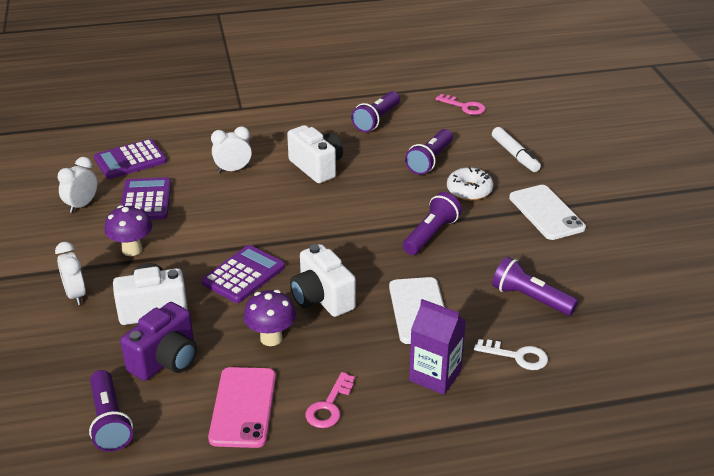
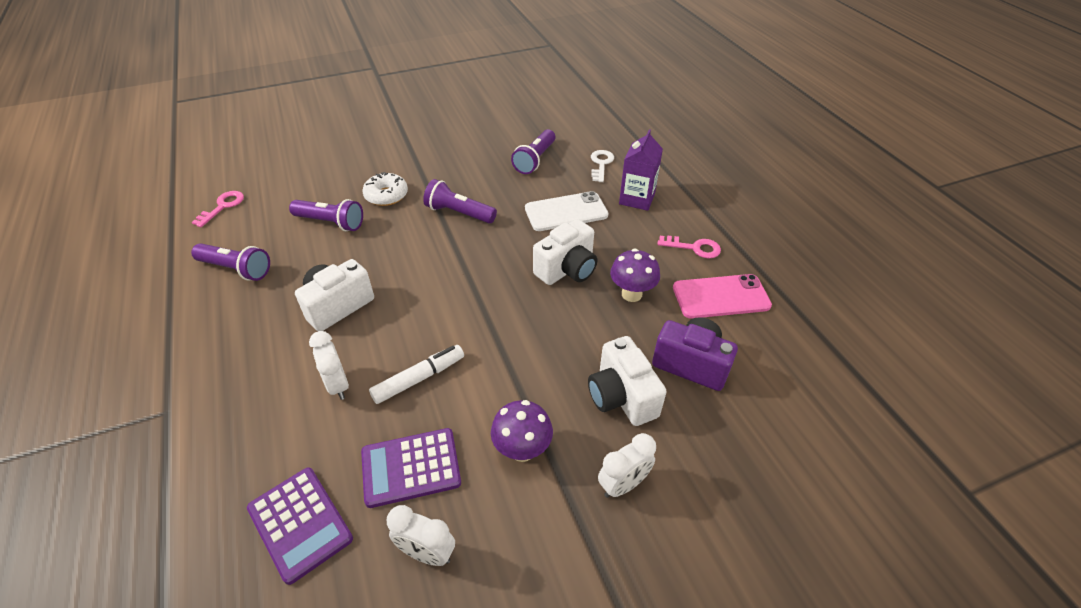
camera: 100 degrees left, 10 degrees up
purple flashlight [89,370,133,452] -> none
purple calculator [201,245,285,303] -> none
white marker [492,127,541,172] -> white marker moved to [369,345,464,404]
white phone [509,185,586,240] -> none

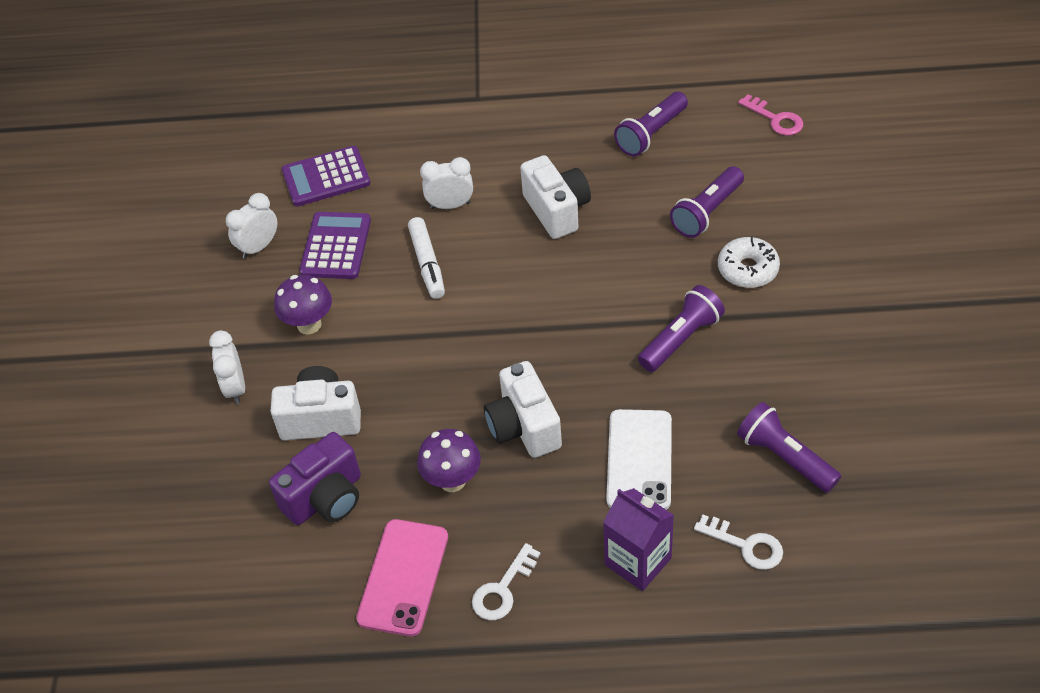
camera: 115 degrees right, 5 degrees up
pink key [658,235,721,258] -> white key [472,543,540,620]

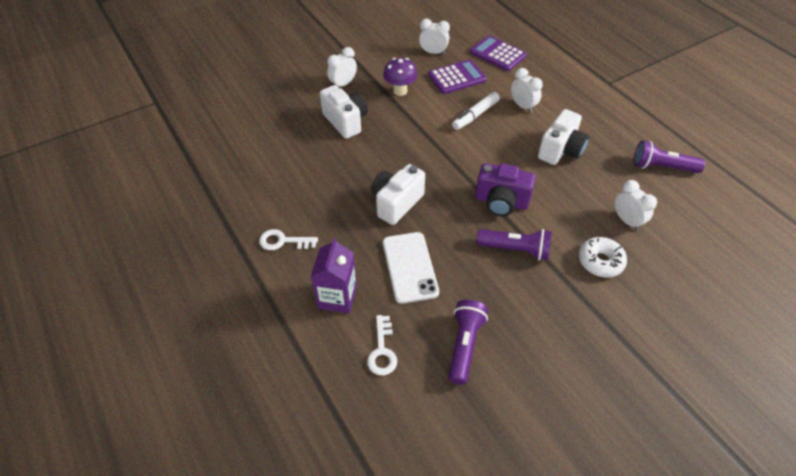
camera: 55 degrees right, 0 degrees up
purple camera [269,432,361,525] -> purple camera moved to [475,163,536,216]
pink phone [356,519,448,637] -> none
purple mushroom [417,429,481,492] -> none
white phone [606,409,672,510] -> white phone turned 75 degrees counterclockwise [383,232,439,304]
purple flashlight [670,166,744,238] -> white clock [615,180,657,231]
pink key [738,94,803,136] -> none

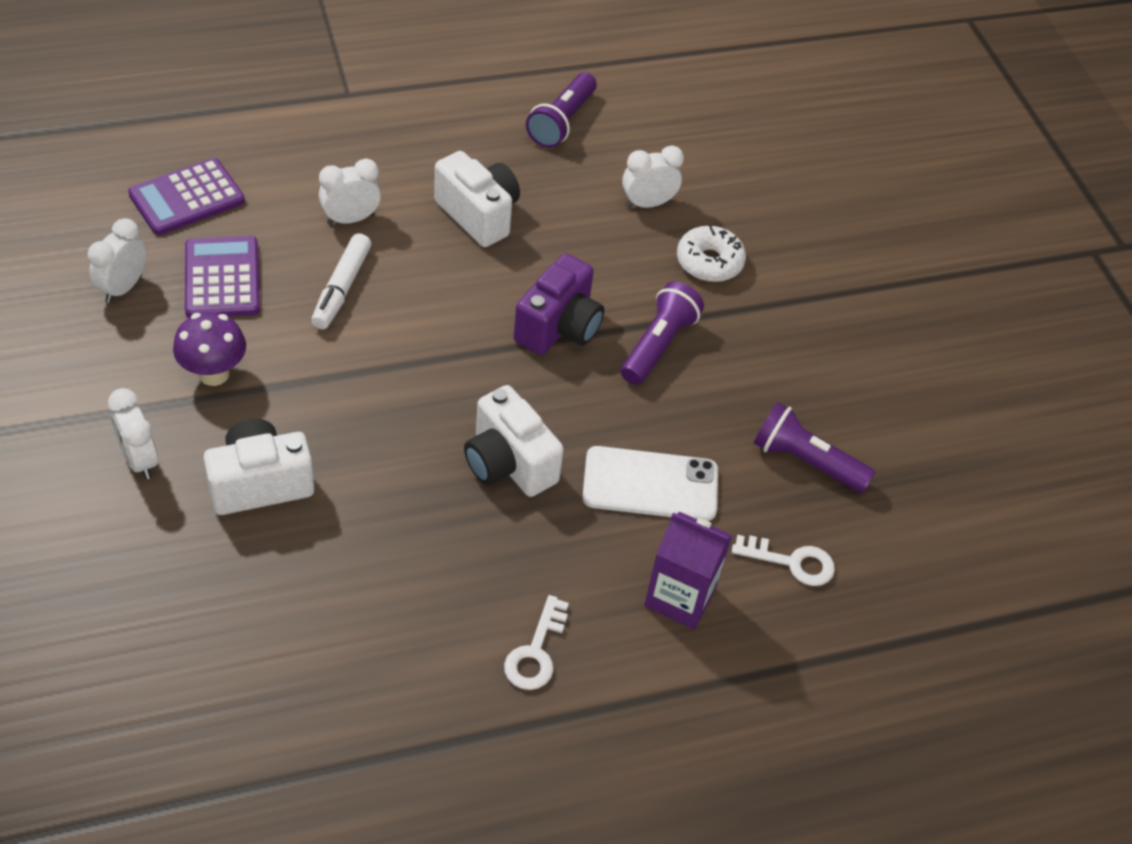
camera: 80 degrees left, 0 degrees up
white marker [452,92,500,130] -> white marker turned 45 degrees clockwise [311,233,371,330]

